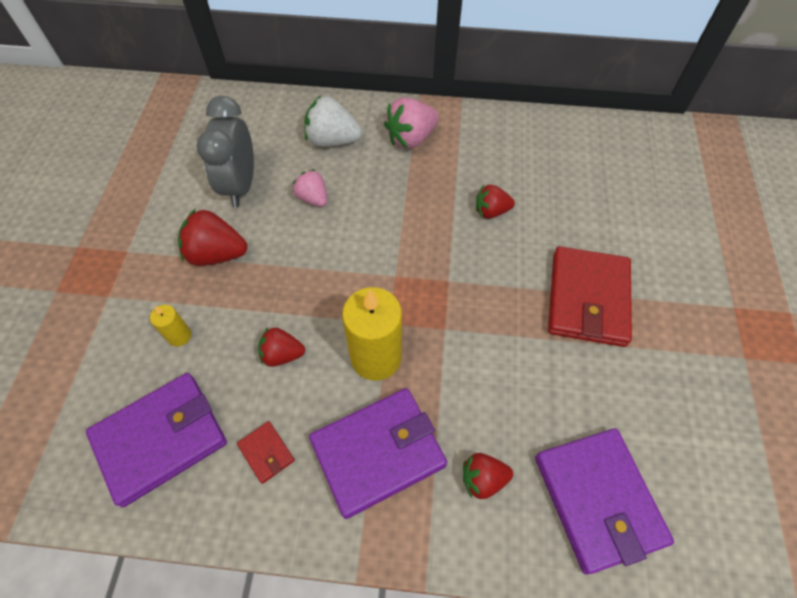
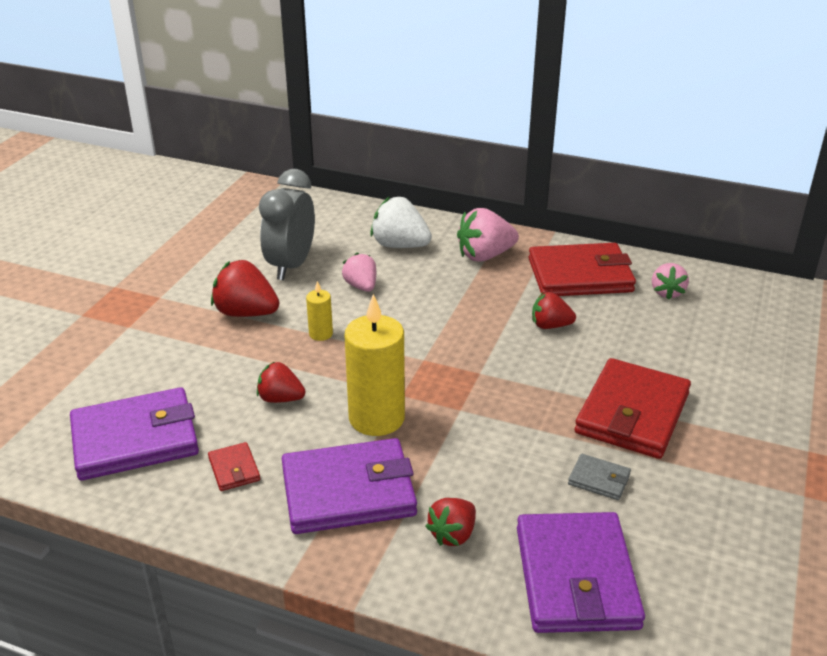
camera: 15 degrees right, 25 degrees down
yellow candle [150,305,191,346] -> yellow candle moved to [306,281,333,341]
red strawberry [463,453,513,499] -> red strawberry turned 60 degrees counterclockwise [425,498,476,546]
none -> red wallet [529,243,636,296]
none -> grey wallet [568,454,631,500]
none -> pink strawberry [652,263,689,300]

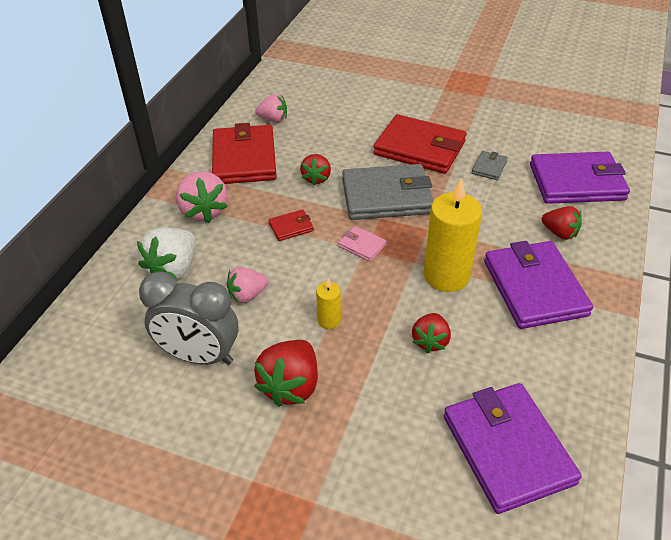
camera: 90 degrees left, 10 degrees up
red wallet [208,442,260,491] -> red wallet moved to [268,209,314,241]
none -> pink wallet [338,226,387,262]
none -> grey wallet [342,164,433,220]

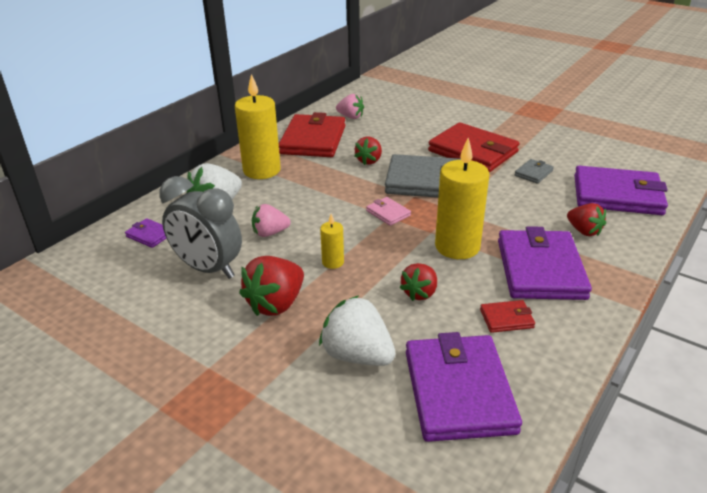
camera: 15 degrees right, 10 degrees down
pink strawberry [176,171,228,223] -> yellow candle [235,74,281,179]
red wallet [268,209,314,241] -> red wallet moved to [480,300,535,333]
none -> purple wallet [125,218,167,248]
none -> white strawberry [319,296,396,366]

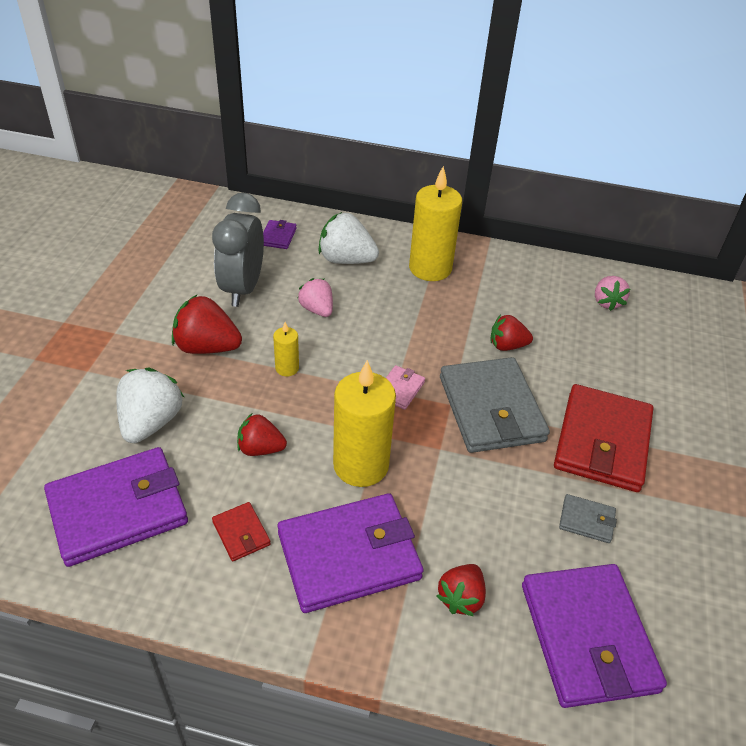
camera: 65 degrees right, 10 degrees up
red wallet [279,112,346,157] -> none

